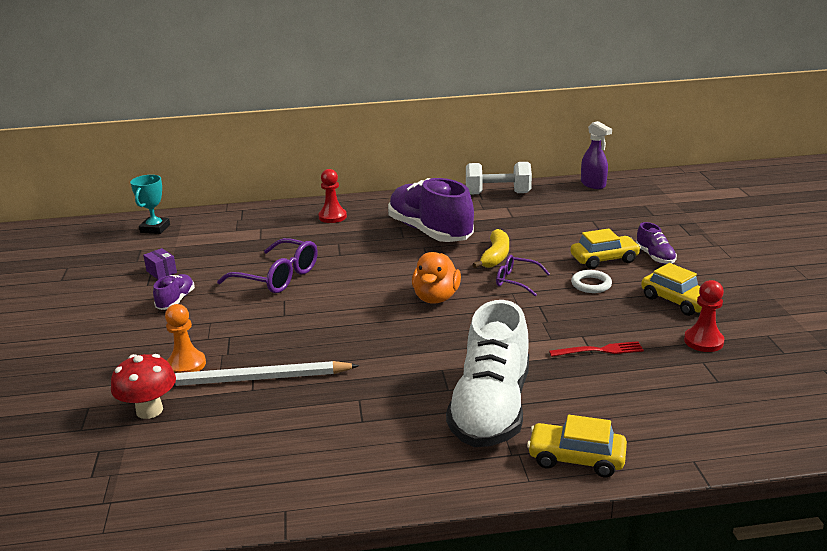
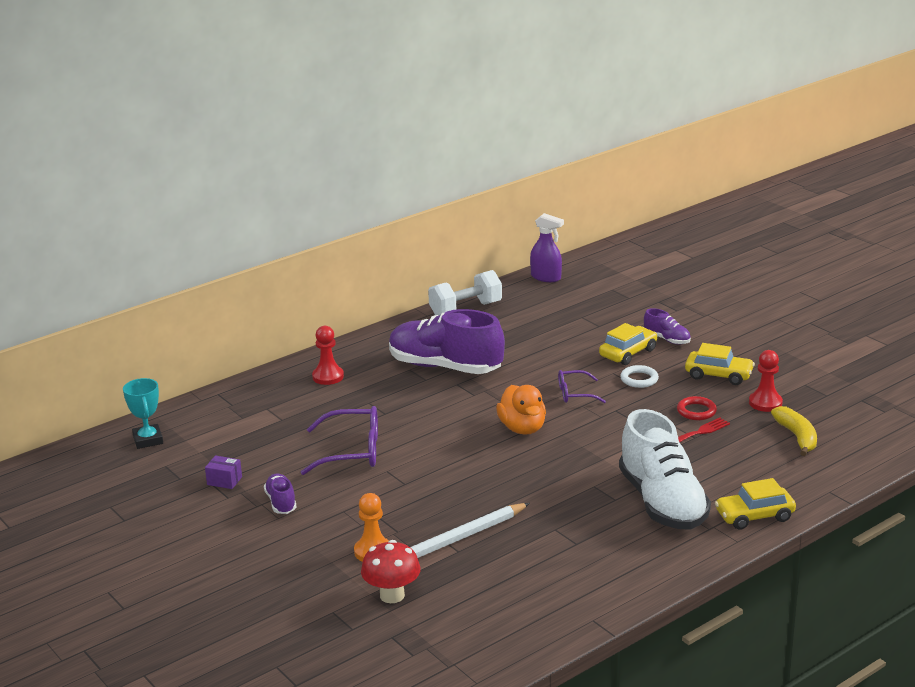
camera: 30 degrees left, 0 degrees up
yellow banana [472,229,509,268] -> yellow banana moved to [771,406,817,456]
none -> red ring [677,396,717,420]

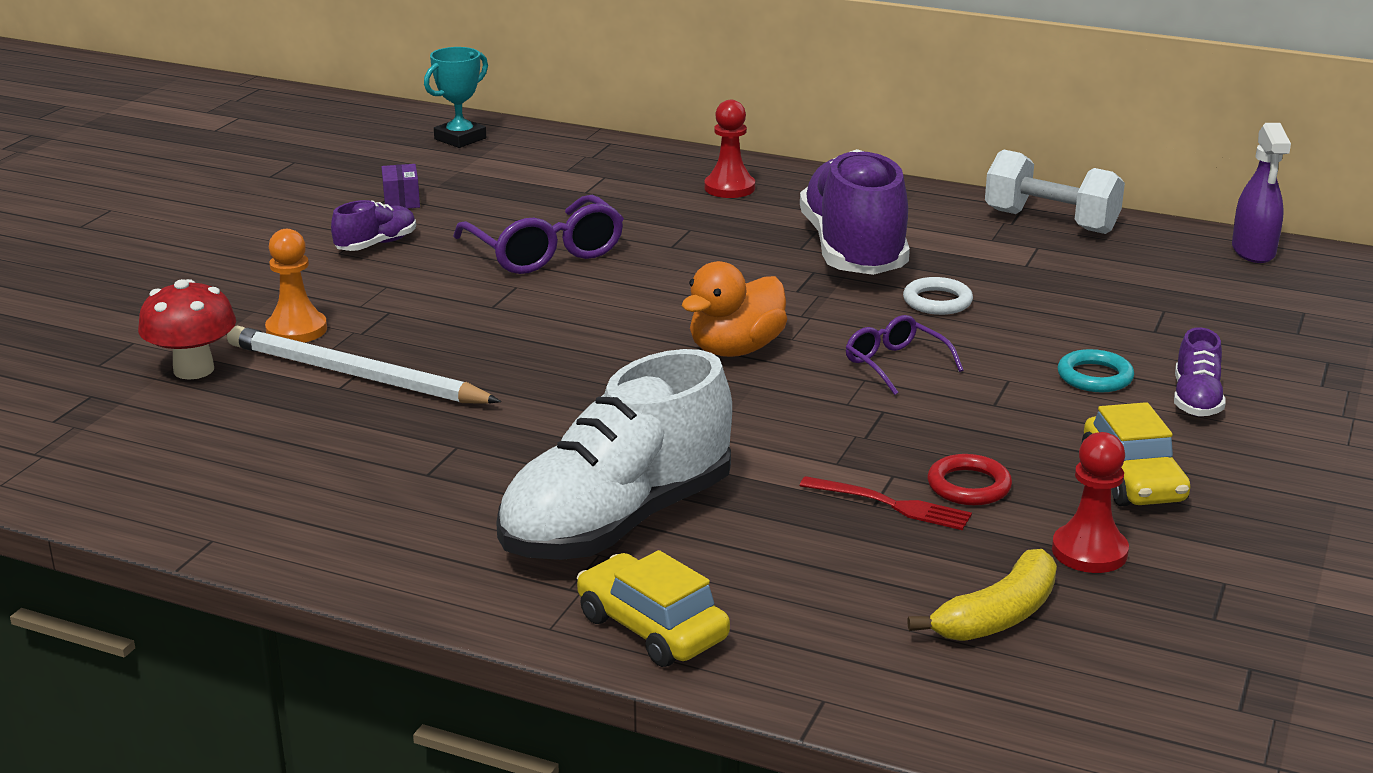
camera: 60 degrees right, 0 degrees up
yellow car [599,323,657,365] -> turquoise ring [1058,349,1134,392]
white ring [620,365,659,388] -> white ring moved to [903,277,973,315]

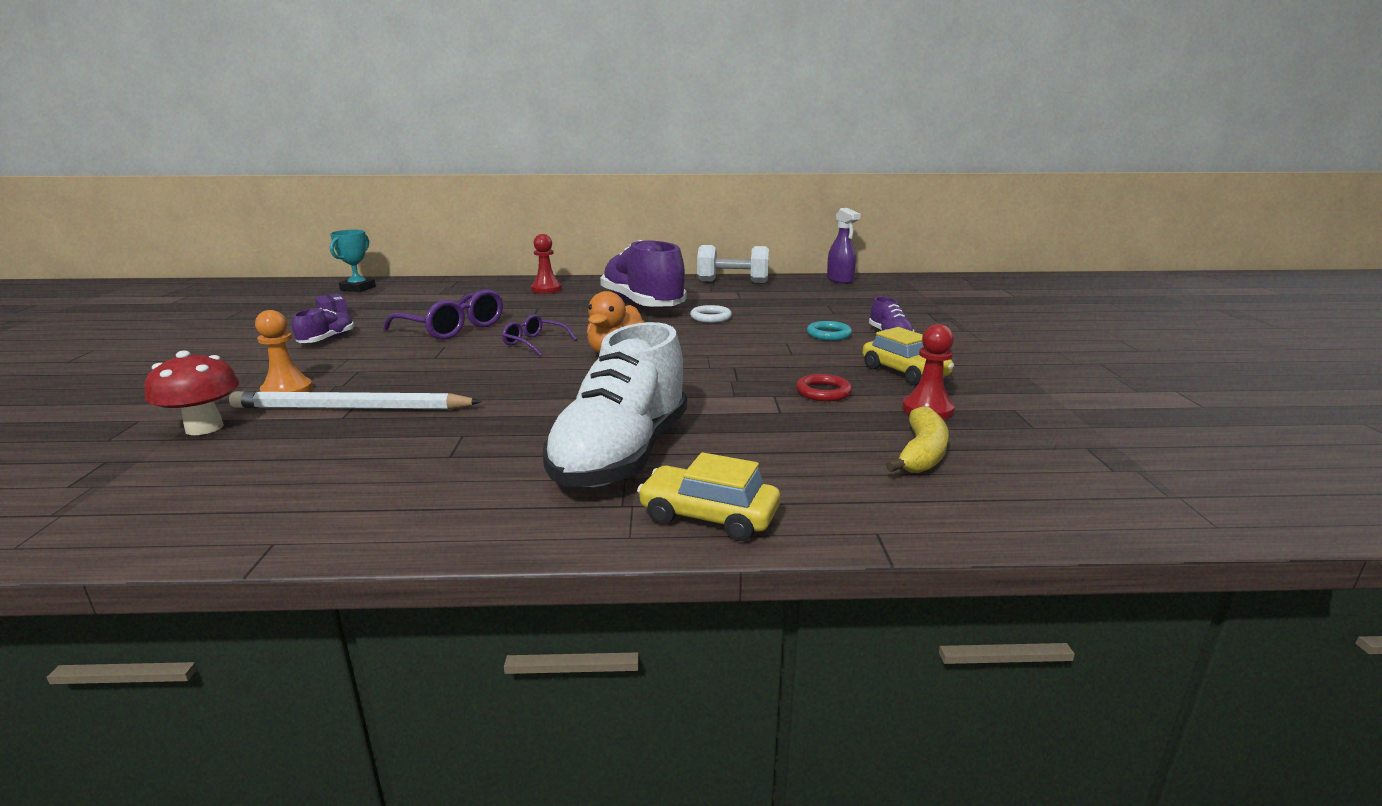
camera: 25 degrees left, 5 degrees down
red fork [799,476,972,530] -> none
purple glasses [845,315,963,395] -> purple glasses moved to [502,314,577,356]

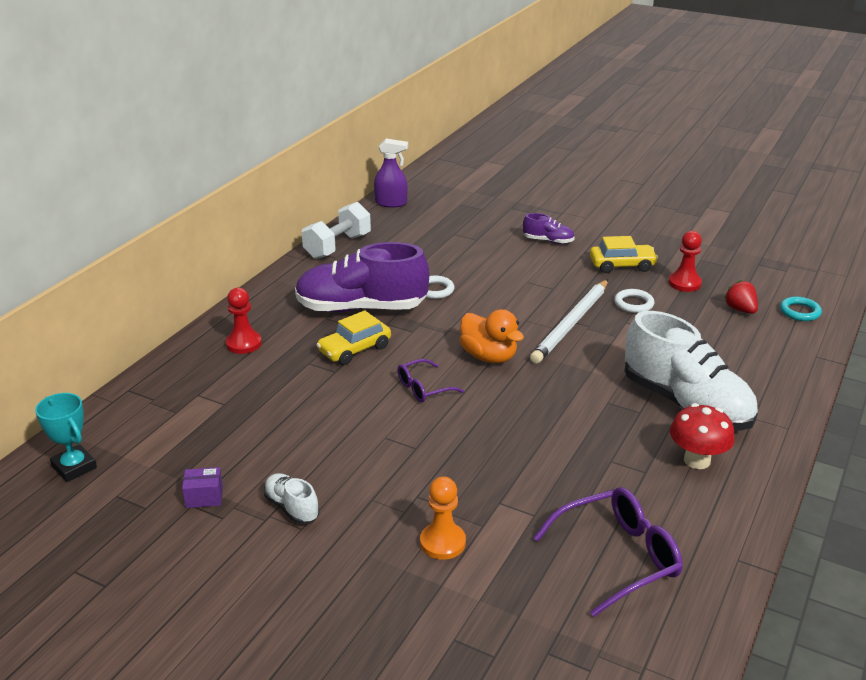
camera: 60 degrees left, 10 degrees up
red mushroom [144,350,239,435] -> red mushroom moved to [670,403,735,469]
white pencil [229,391,482,410] -> white pencil moved to [530,279,608,364]
purple shoe [292,308,354,343] -> white shoe [264,473,319,524]
purple glasses [383,289,503,340] -> purple glasses moved to [534,487,683,617]
yellow car [637,452,780,541] -> yellow car moved to [316,310,391,365]
red ring [796,374,852,402] -> white ring [614,289,654,313]
turquoise ring [807,321,852,341] -> turquoise ring moved to [780,297,822,321]
yellow banana [886,406,949,473] -> red strawberry [724,280,758,314]

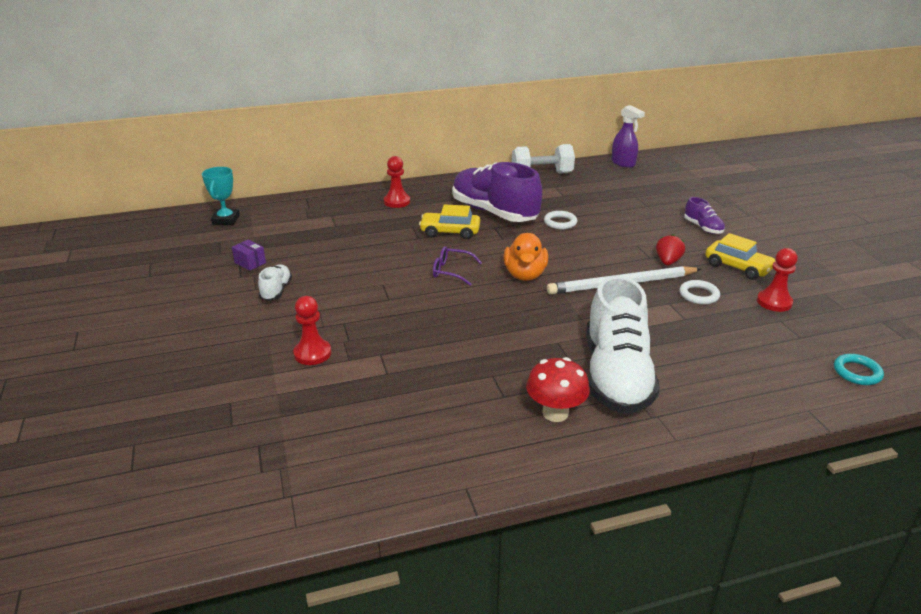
camera: 45 degrees right, 0 degrees up
orange pawn [420,476,466,560] -> red pawn [293,296,331,365]
purple glasses [534,487,683,617] -> none
red strawberry [724,280,758,314] -> red strawberry moved to [656,234,685,265]

